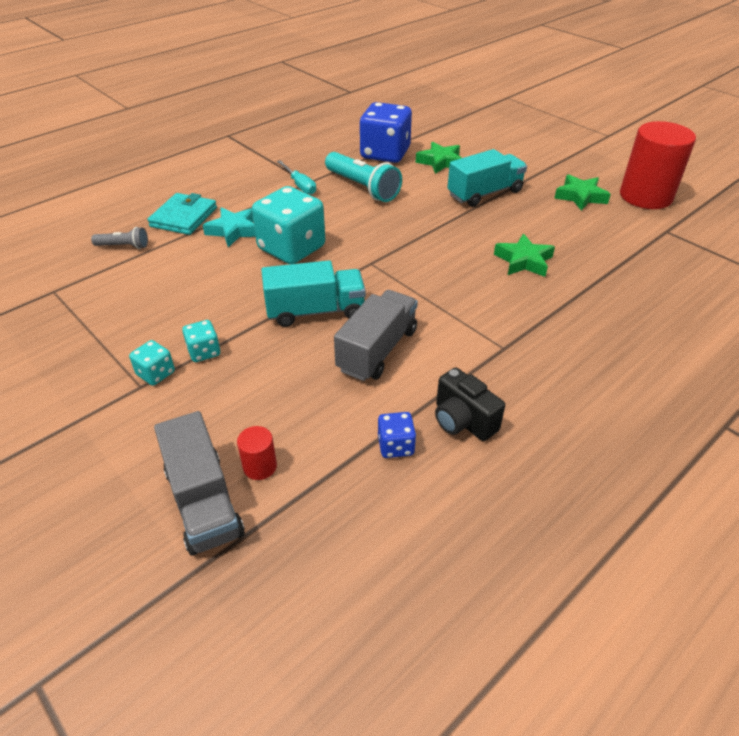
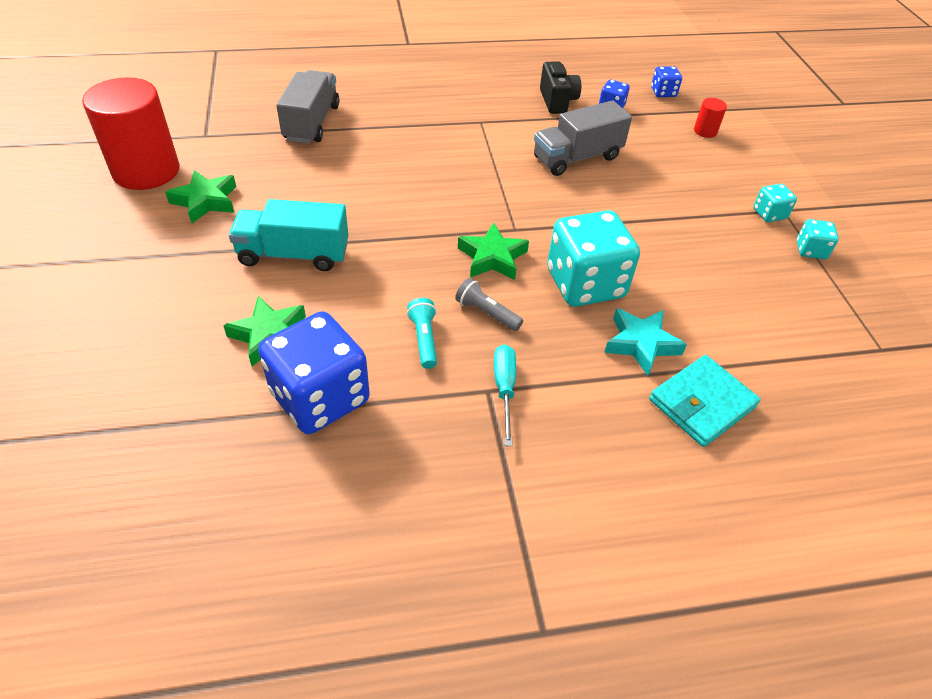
camera: 150 degrees left, 5 degrees up
grey flashlight [91,227,148,249] -> grey flashlight moved to [455,278,523,331]
grey truck [154,411,245,556] -> grey truck moved to [276,70,339,144]
turquoise dice [182,320,220,362] -> turquoise dice moved to [797,219,839,259]
turquoise truck [261,260,366,327] -> none
turquoise flashlight [325,152,402,202] -> turquoise flashlight [407,298,437,369], size x0.52
green star [494,234,555,277] -> green star moved to [458,223,529,280]
none -> blue dice [651,66,682,97]

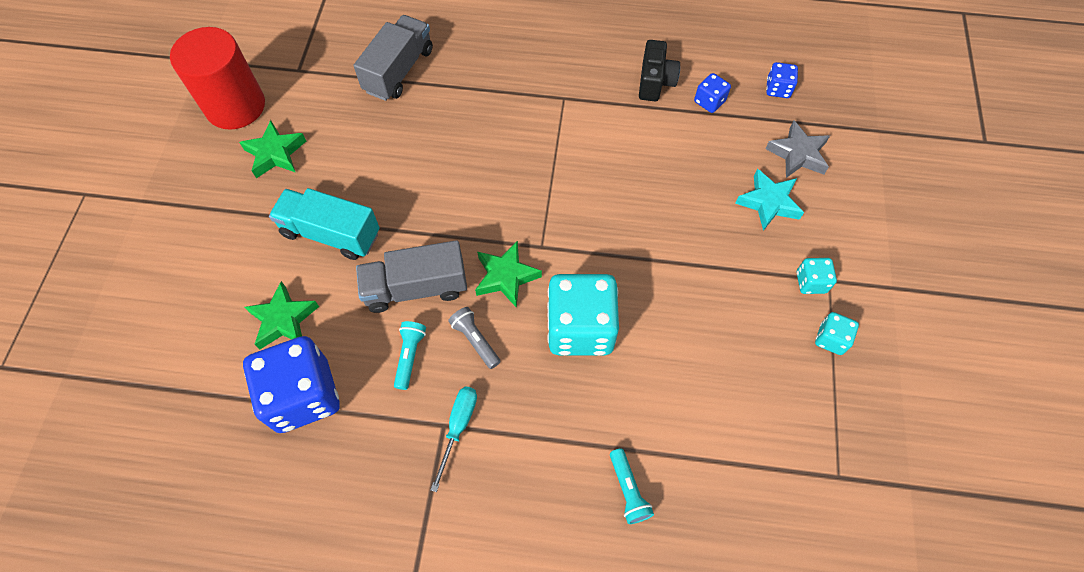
camera: 20 degrees right, 15 degrees up
grey truck [534,100,632,176] -> grey truck moved to [356,240,467,313]
turquoise star [604,308,687,376] -> turquoise star moved to [735,169,804,231]
turquoise wallet [649,355,761,447] -> turquoise flashlight [610,448,654,524]
red cylinder [694,98,727,138] -> grey star [765,121,830,178]

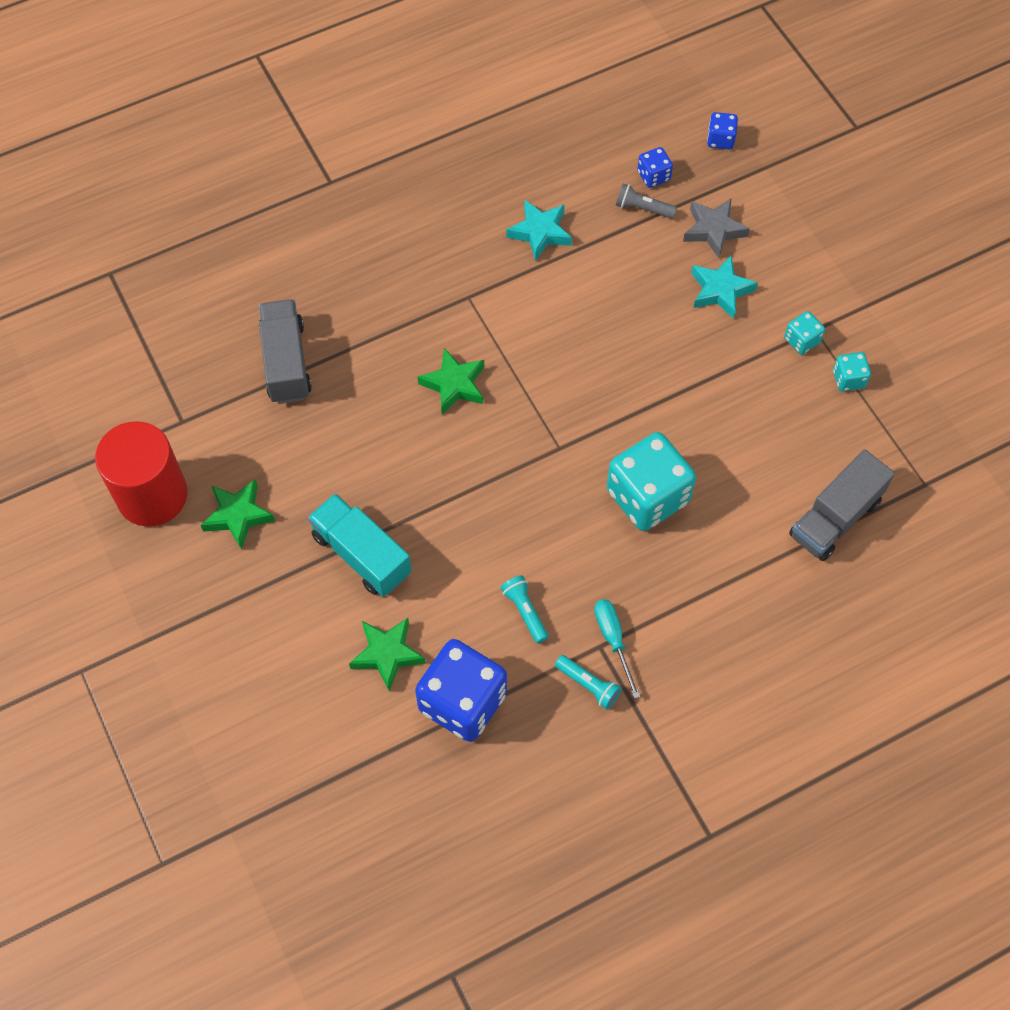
camera: 35 degrees left, 0 degrees up
turquoise truck [269,188,380,260] -> turquoise truck turned 60 degrees clockwise [308,493,412,597]
grey truck [356,240,467,313] -> grey truck moved to [789,449,895,561]
grey flashlight [448,307,501,369] -> grey flashlight moved to [616,184,677,219]
green star [475,241,542,308] -> green star moved to [418,348,484,414]
turquoise flashlight [610,448,654,524] -> turquoise flashlight moved to [555,655,622,710]
black camera [639,40,680,101] -> turquoise star [506,200,572,261]
blue dice [694,73,731,113] -> blue dice moved to [707,112,738,150]

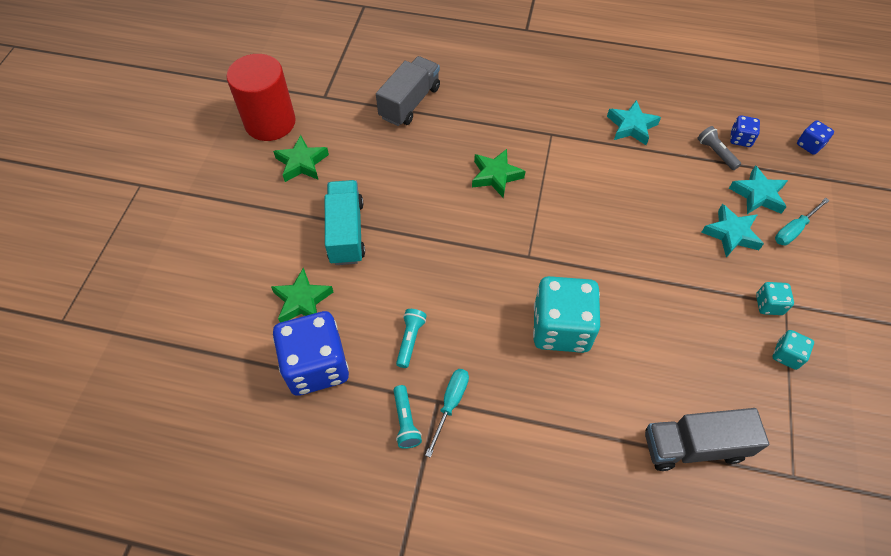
camera: 40 degrees right, 5 degrees down
grey star [683,198,750,258] -> turquoise star [729,165,788,214]
none -> turquoise screwdriver [775,198,830,245]

